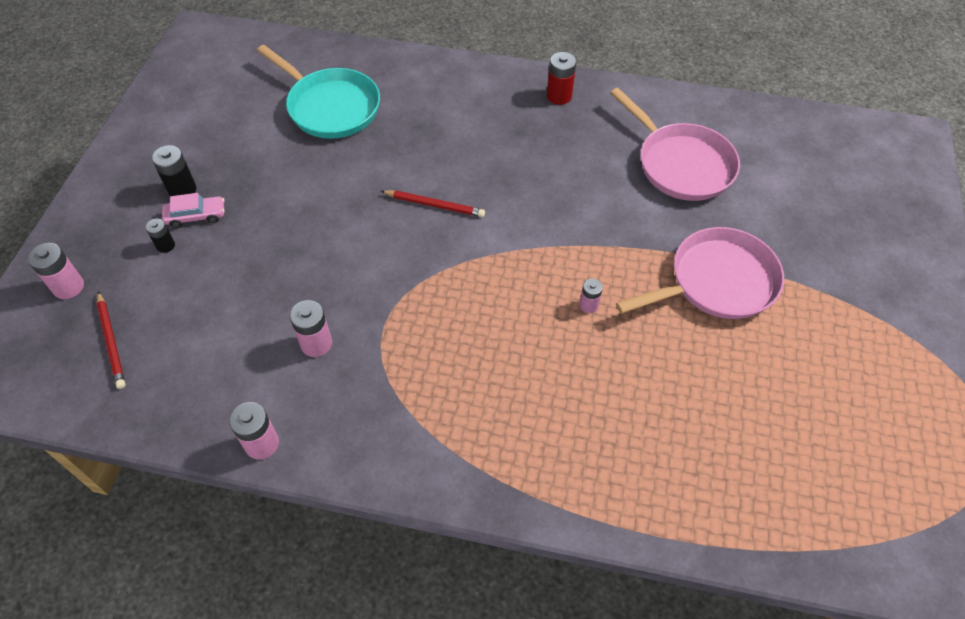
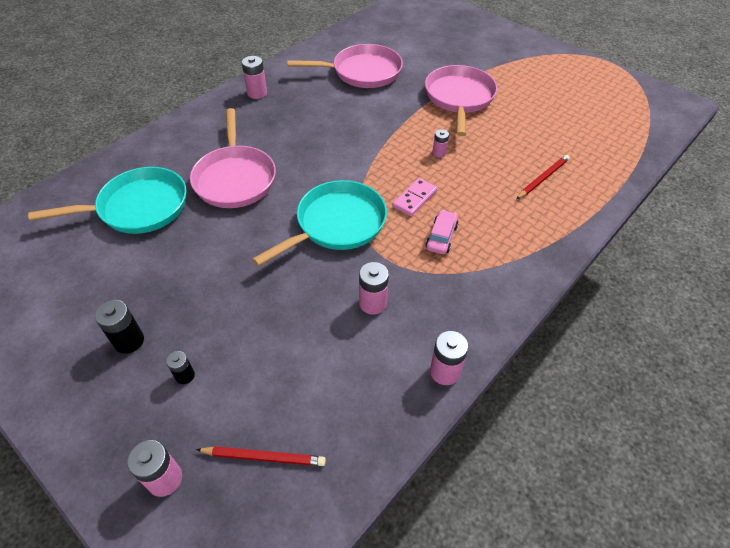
camera: 60 degrees left, 5 degrees down
pink car [162,193,225,228] -> pink car moved to [426,210,459,254]
red pencil [381,190,485,217] -> red pencil moved to [516,155,570,199]
red battery [547,52,576,105] -> pink battery [241,56,267,99]
none -> pink pan [190,108,276,208]
none -> turquoise pan [252,180,387,266]
none -> pink domino [392,178,437,216]

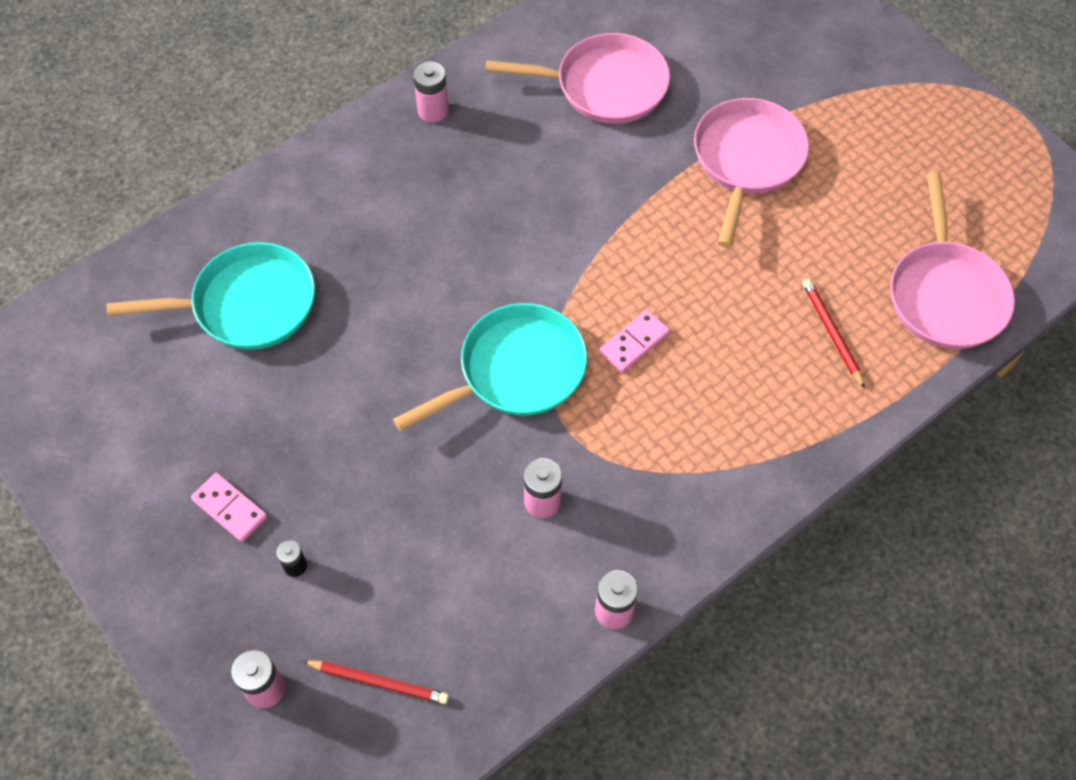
camera: 10 degrees right, 10 degrees up
black battery [95,300,144,354] -> pink domino [191,473,267,542]
pink pan [190,108,276,208] -> pink pan moved to [891,172,1015,349]
pink car [426,210,459,254] -> none
pink battery [432,129,449,158] -> none
red pencil [516,155,570,199] -> red pencil turned 75 degrees counterclockwise [803,279,865,389]

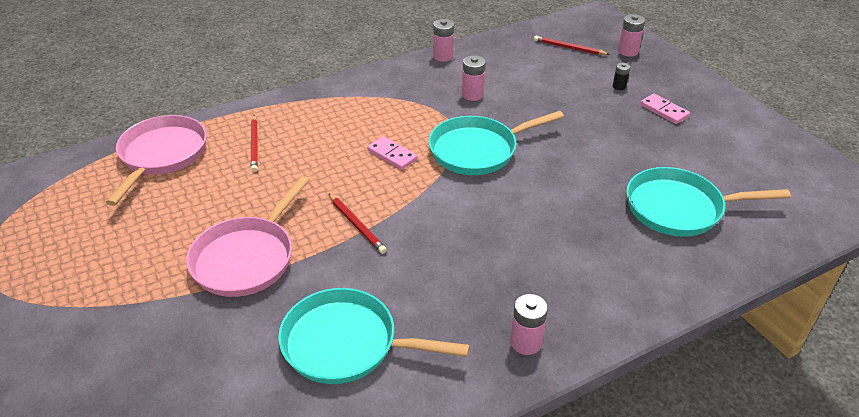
camera: 170 degrees left, 20 degrees down
pink pan [485,33,670,124] -> turquoise pan [278,288,470,384]
pink domino [599,310,670,373] -> pink domino turned 75 degrees clockwise [367,136,418,170]
none -> red pencil [328,193,387,254]

